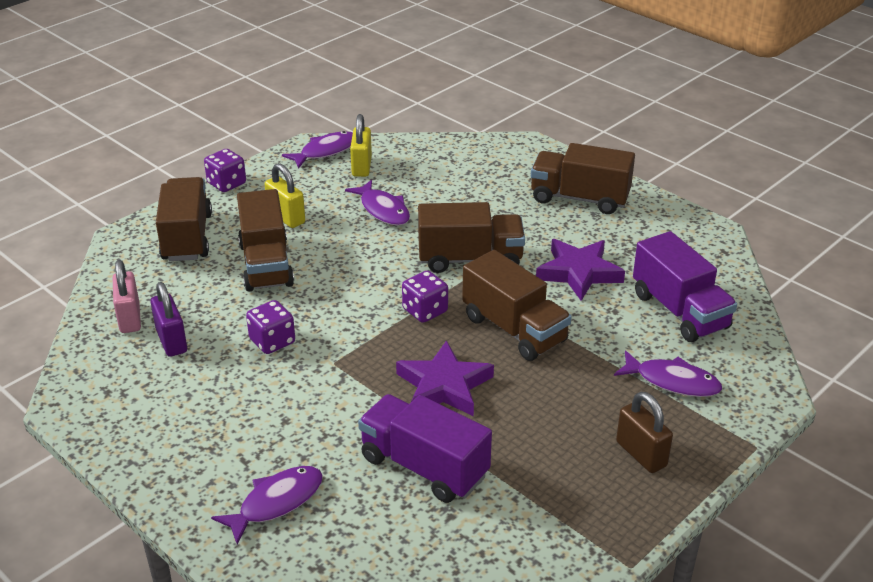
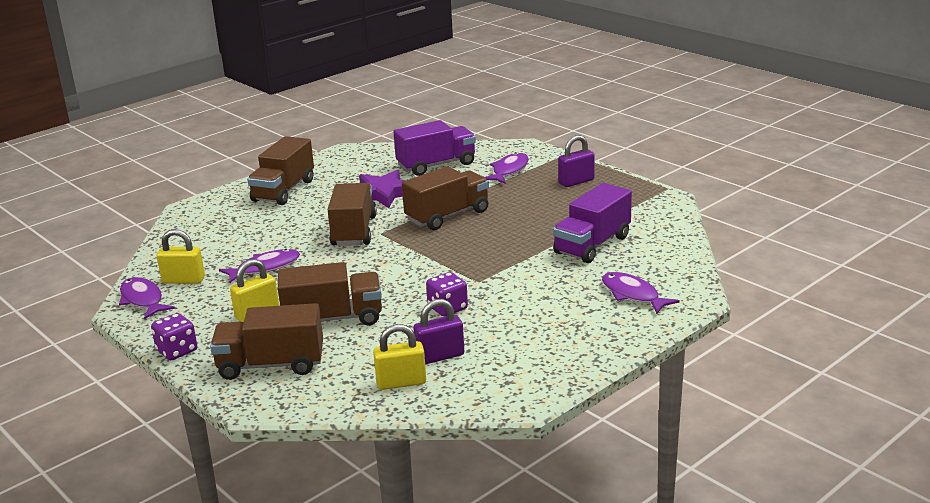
camera: 85 degrees left, 10 degrees down
pink padlock [113,260,141,333] -> yellow padlock [373,324,426,390]
purple star [396,340,494,416] -> none
purple dice [402,270,448,323] -> none
brown padlock [616,392,673,473] -> purple padlock [558,135,595,187]

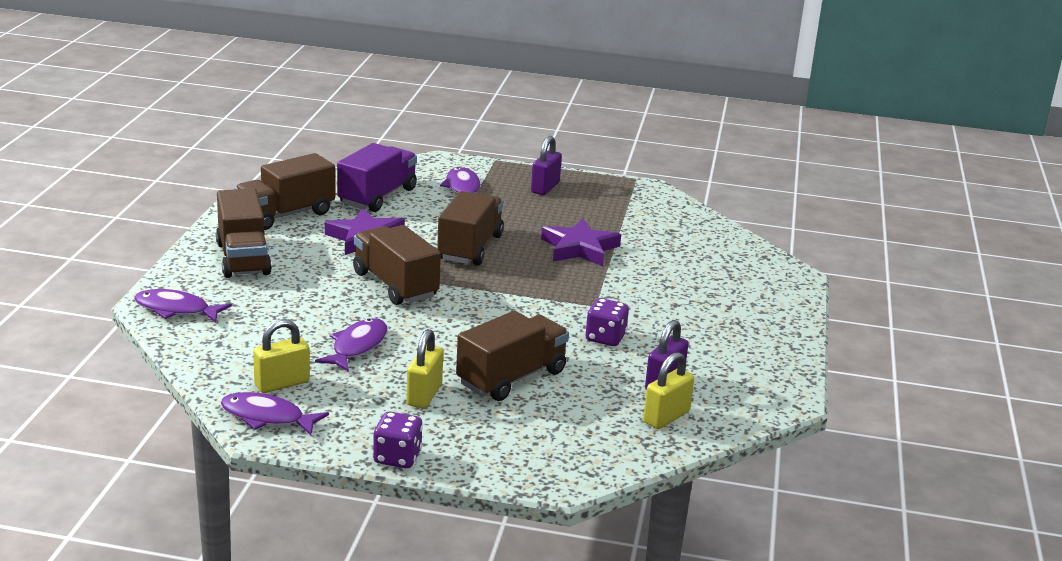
camera: 40 degrees left, 0 degrees up
brown truck [210,303,323,380] -> brown truck moved to [234,153,335,230]
purple truck [553,183,632,263] -> none
purple fish [602,272,680,314] -> purple fish moved to [134,289,232,323]
none -> purple star [541,219,621,266]

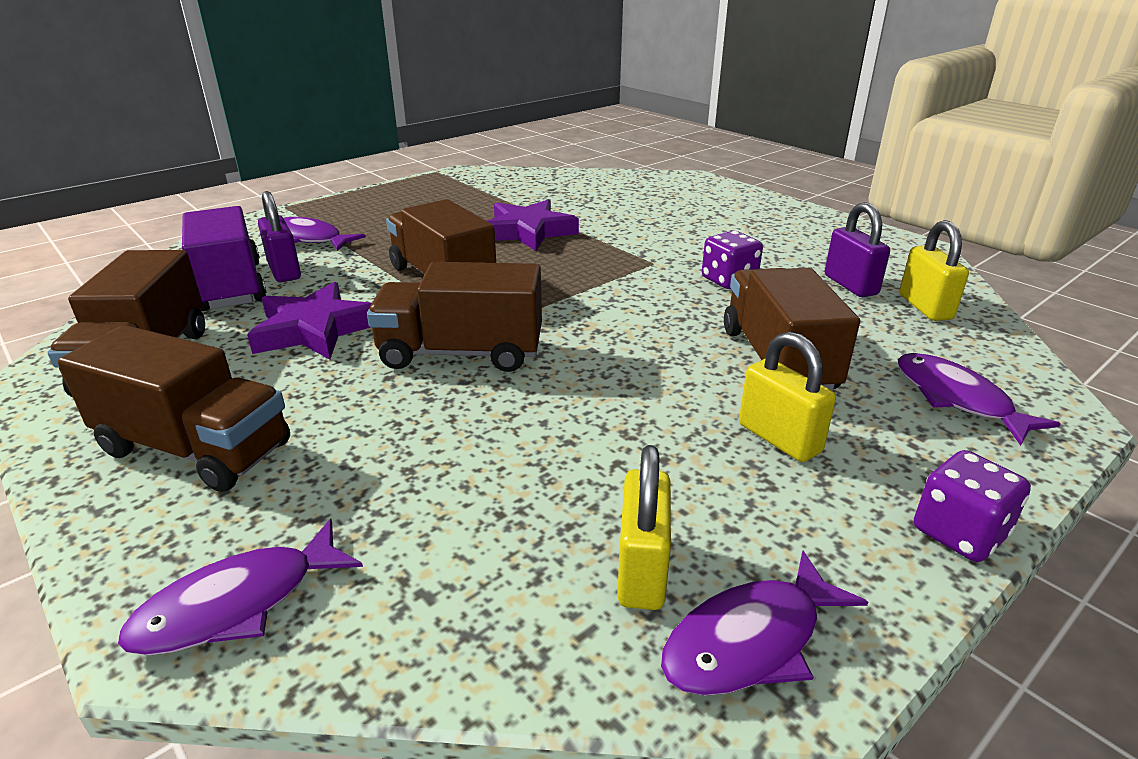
camera: 50 degrees left, 5 degrees up
purple fish [315,318,387,372] -> purple fish moved to [898,353,1061,446]
purple padlock [531,136,562,195] -> purple padlock moved to [258,191,301,282]

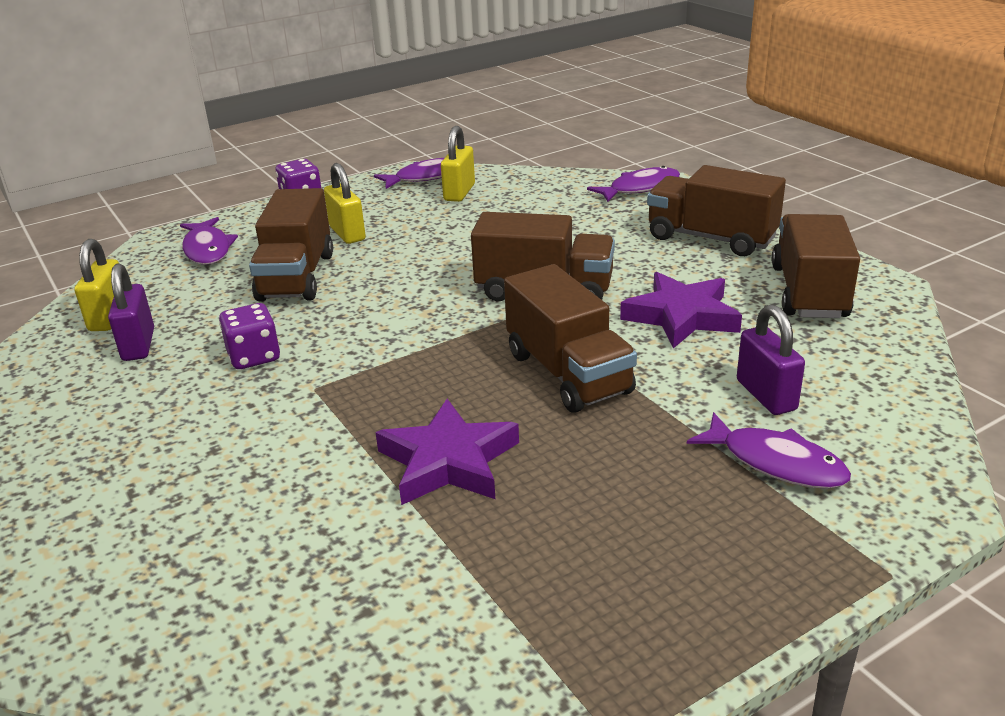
camera: 170 degrees left, 0 degrees up
purple truck [182,206,267,311] -> none

